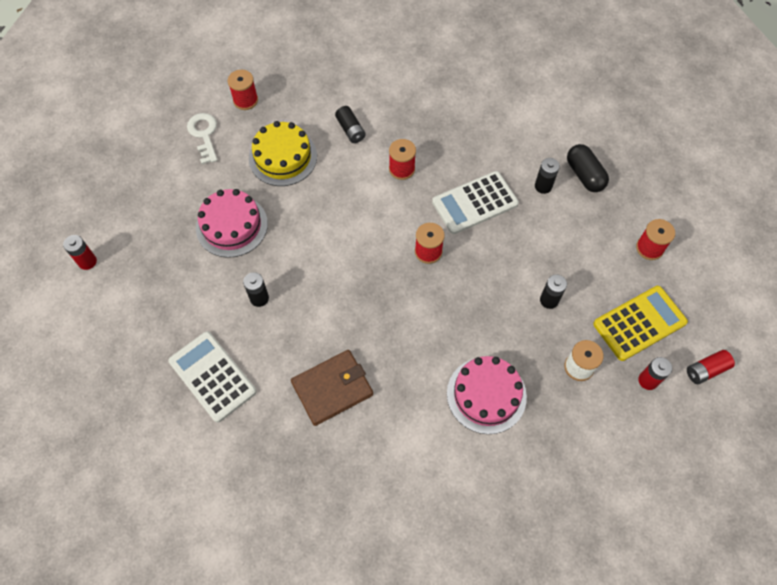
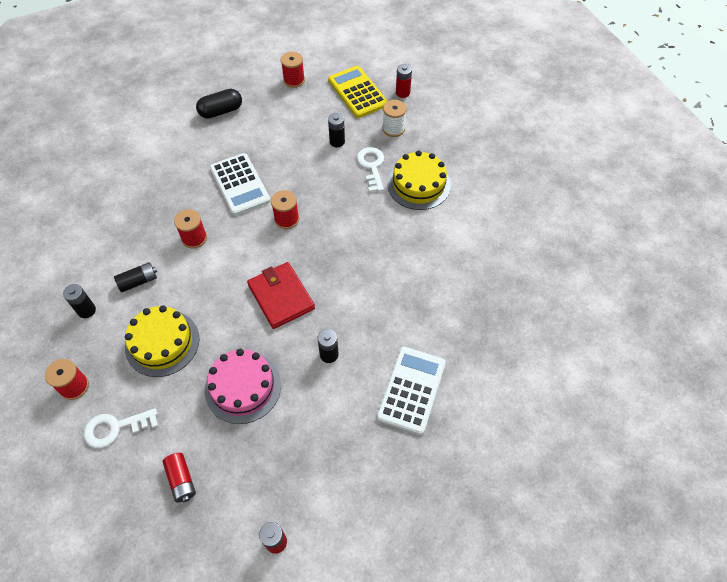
camera: 90 degrees left, 5 degrees down
white calculator [168,331,257,423] -> white calculator turned 150 degrees clockwise [376,347,446,435]
brown wallet [291,350,373,426] -> none
pink cake [447,356,527,434] -> yellow cake [387,150,451,210]
black battery [535,158,560,194] -> black battery moved to [63,284,96,318]
red battery [687,350,735,384] -> red battery moved to [163,453,196,502]
none -> red wallet [247,262,315,329]
none -> white key [357,147,384,192]

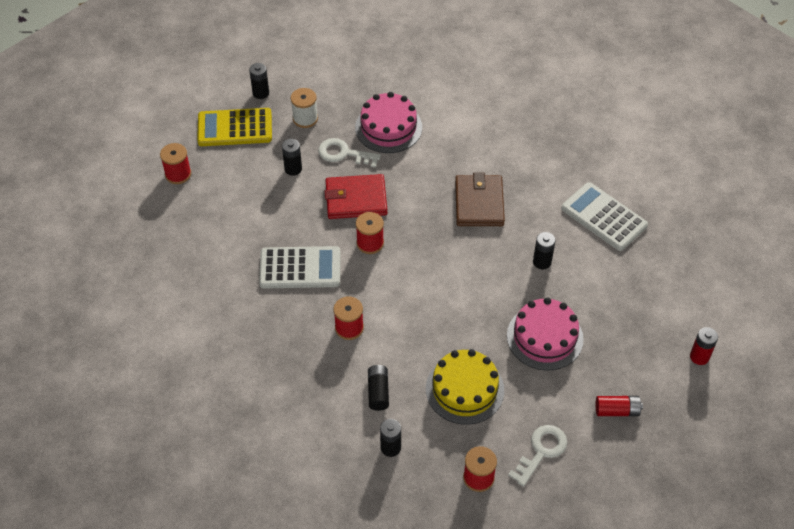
camera: 65 degrees left, 5 degrees down
white key [84,408,158,448] -> white key turned 150 degrees counterclockwise [508,425,568,487]
black capsule [196,89,242,119] -> none
red wallet [247,262,315,329] -> red wallet moved to [325,174,387,219]
yellow cake [387,150,451,210] -> pink cake [355,92,422,153]
red battery [396,64,412,98] -> black battery [249,63,269,99]
none -> brown wallet [455,172,505,226]

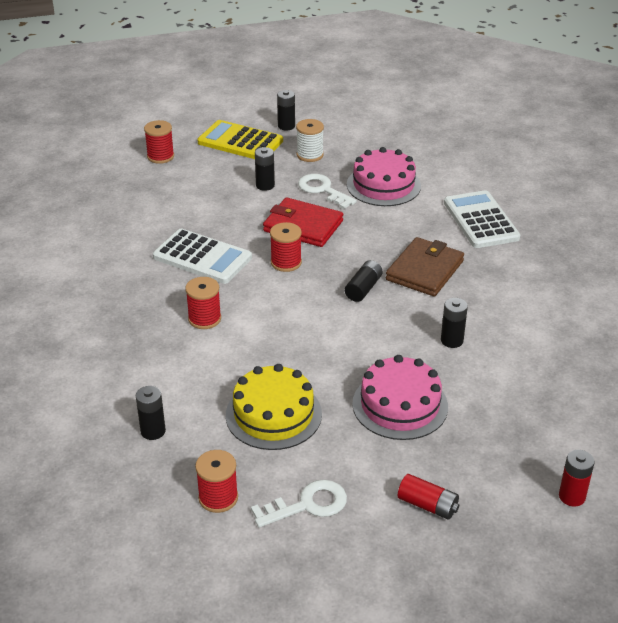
camera: 30 degrees right, 15 degrees down
black battery [368,365,389,411] -> black battery moved to [345,260,383,302]
white calculator [561,182,648,251] -> white calculator moved to [444,190,520,248]

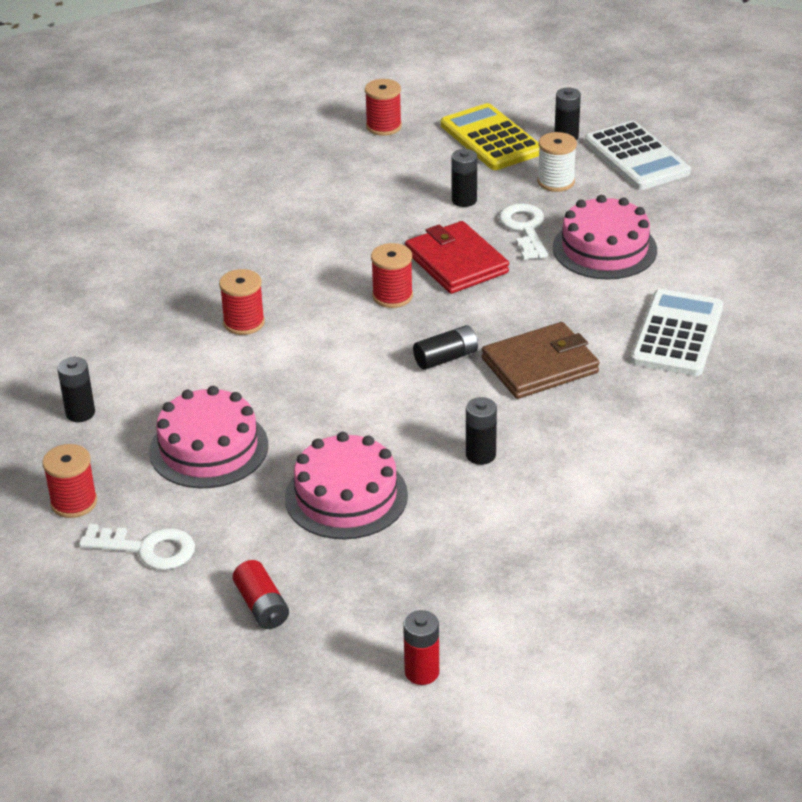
camera: 35 degrees right, 0 degrees up
white calculator [153,228,252,284] -> white calculator moved to [585,121,691,190]
yellow cake [226,364,322,450] -> pink cake [149,386,268,489]

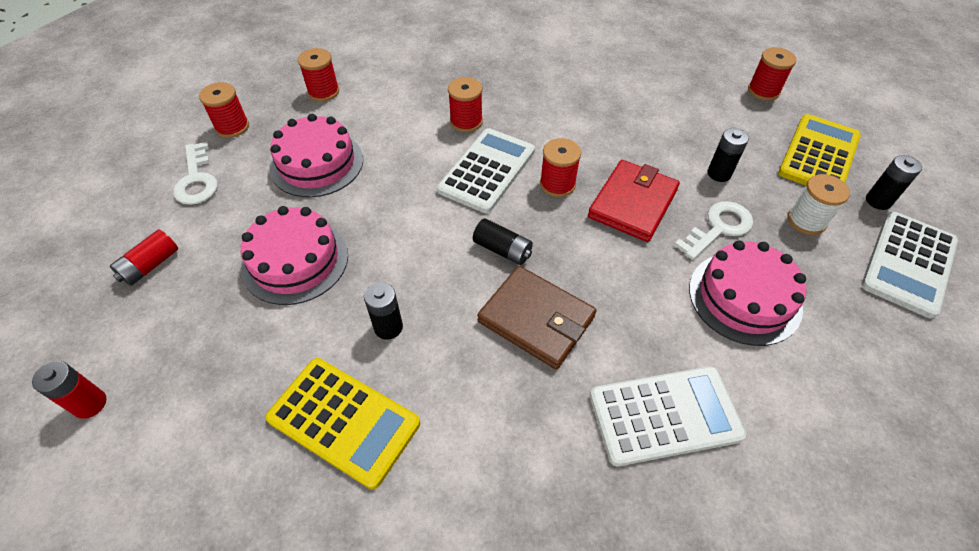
camera: 60 degrees right, 15 degrees up
black battery [57,357,95,422] -> red spool [298,48,339,102]
none -> yellow calculator [265,358,420,489]
none -> white calculator [437,128,535,213]

